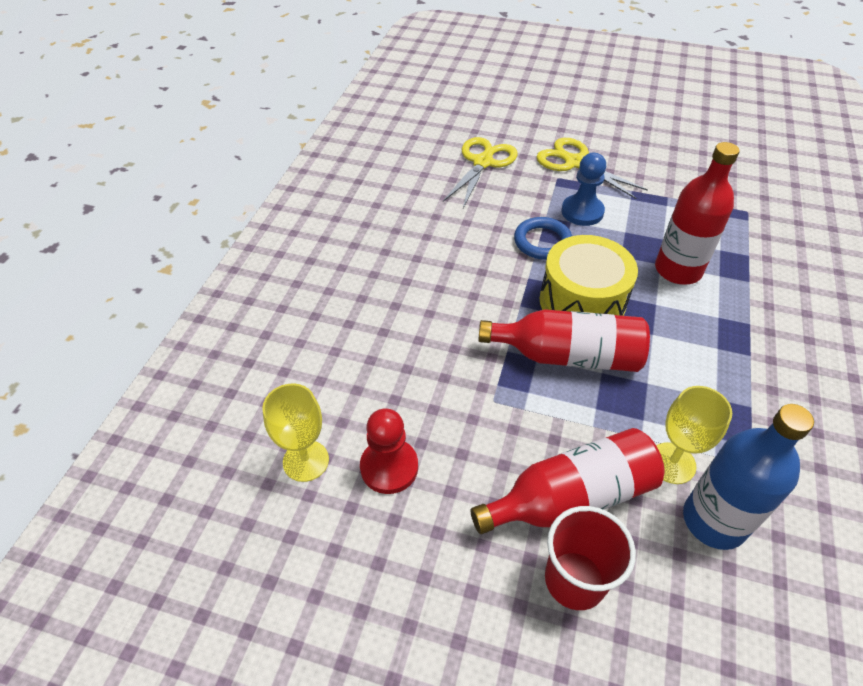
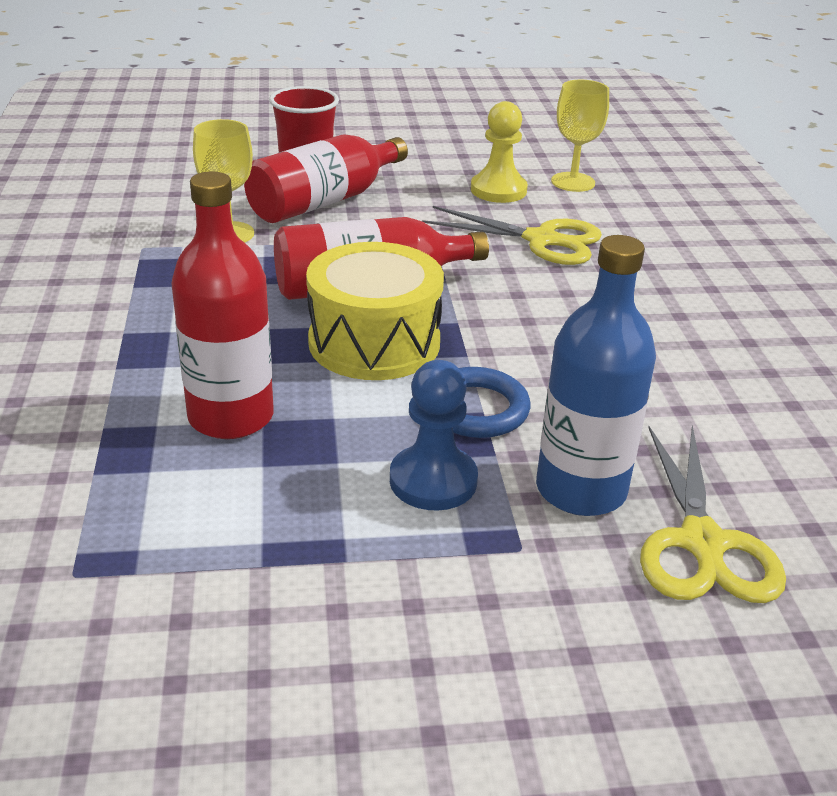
camera: 155 degrees right, 15 degrees down
red pawn [360,409,418,494] -> yellow pawn [471,101,528,203]
yellow scissors [536,138,648,199] -> yellow scissors moved to [422,206,602,265]
blue bottle [683,404,814,550] -> blue bottle moved to [536,235,656,516]

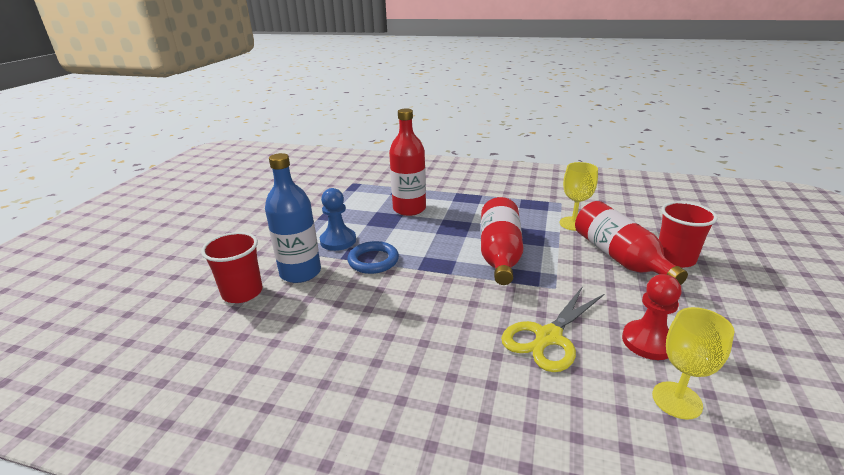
camera: 115 degrees right, 5 degrees down
yellow drum [306,242,444,380] -> none
yellow pawn [471,101,528,203] -> red pawn [622,274,682,360]
yellow scissors [640,425,786,603] -> red cup [201,232,263,303]

